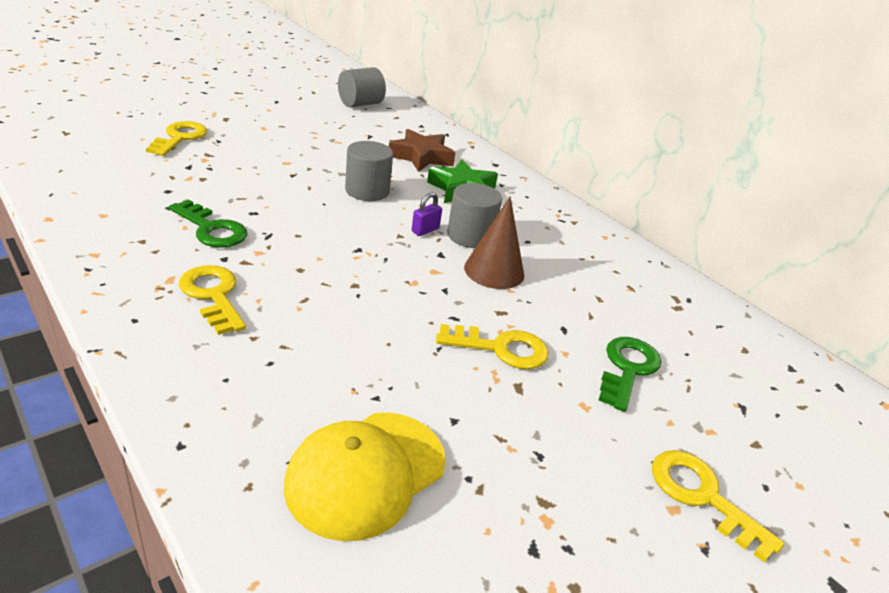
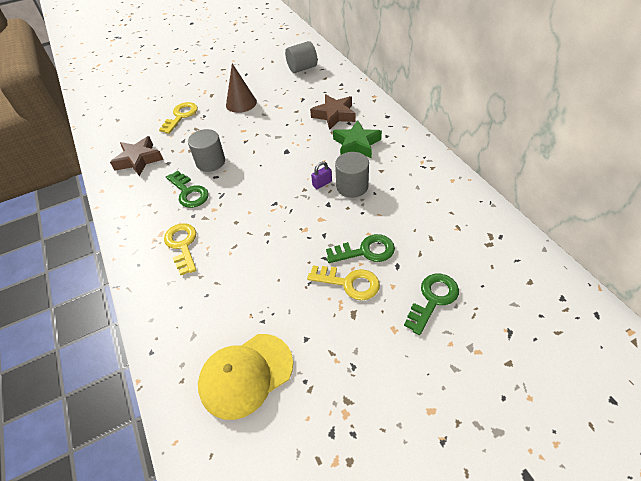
camera: 20 degrees right, 15 degrees up
grey cylinder [345,141,393,201] -> grey cylinder moved to [188,129,225,172]
brown cone [464,196,524,289] -> brown cone moved to [226,64,257,113]
yellow key [652,450,785,562] -> none
none -> brown star [110,136,163,176]
none -> green key [326,234,395,263]

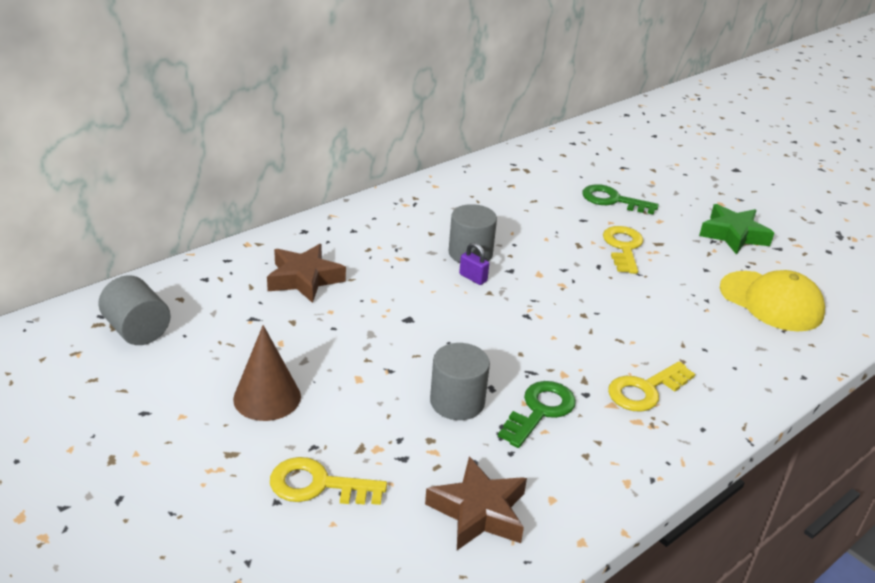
camera: 110 degrees left, 15 degrees down
green key [326,234,395,263] -> none
green star [333,120,382,158] -> green star moved to [699,204,774,255]

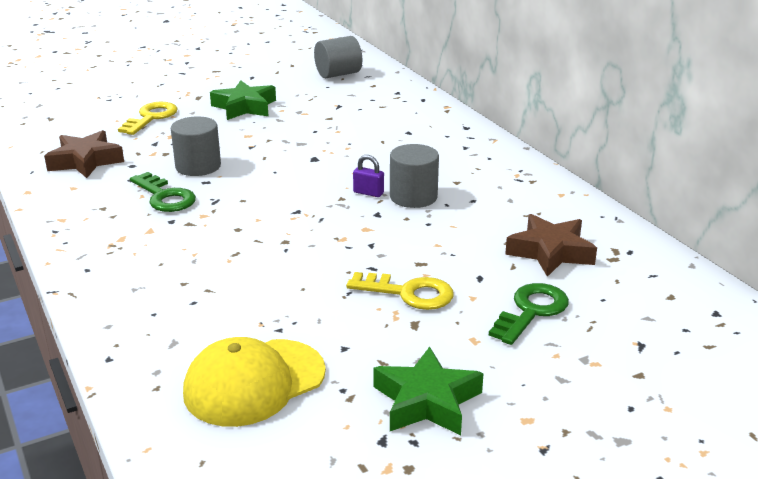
camera: 105 degrees right, 5 degrees down
brown cone [233,325,301,421] -> green star [210,80,276,120]
brown star [267,244,346,303] -> brown star moved to [505,214,597,277]
purple padlock [459,243,489,285] -> purple padlock turned 60 degrees clockwise [353,155,384,197]
yellow key [608,361,695,412] -> none

